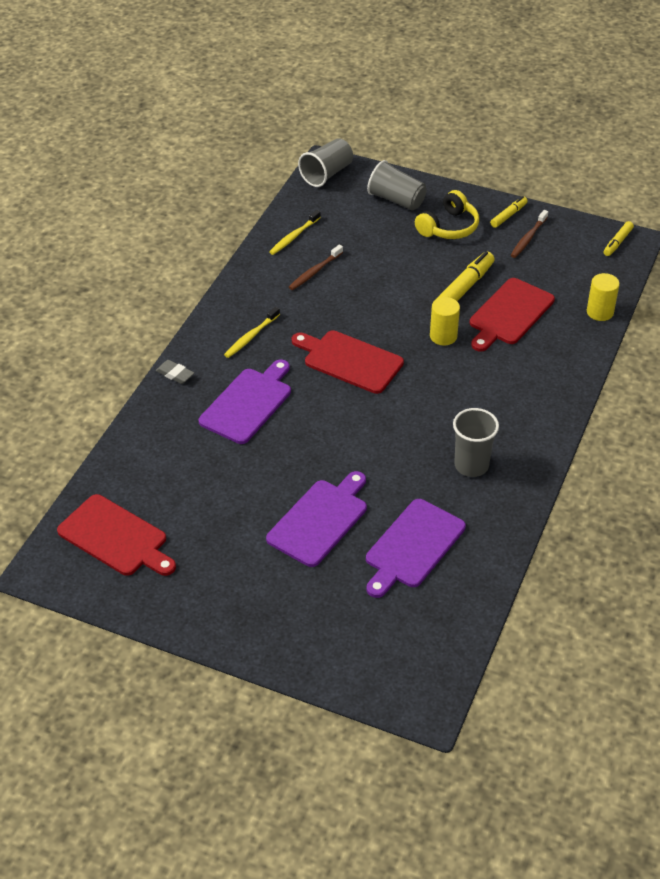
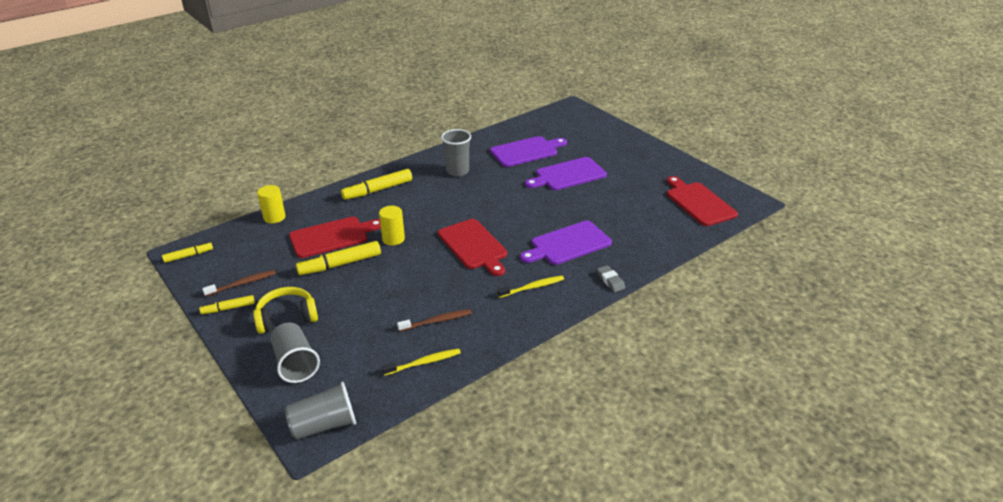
camera: 150 degrees left, 10 degrees down
none -> yellow marker [341,169,412,200]

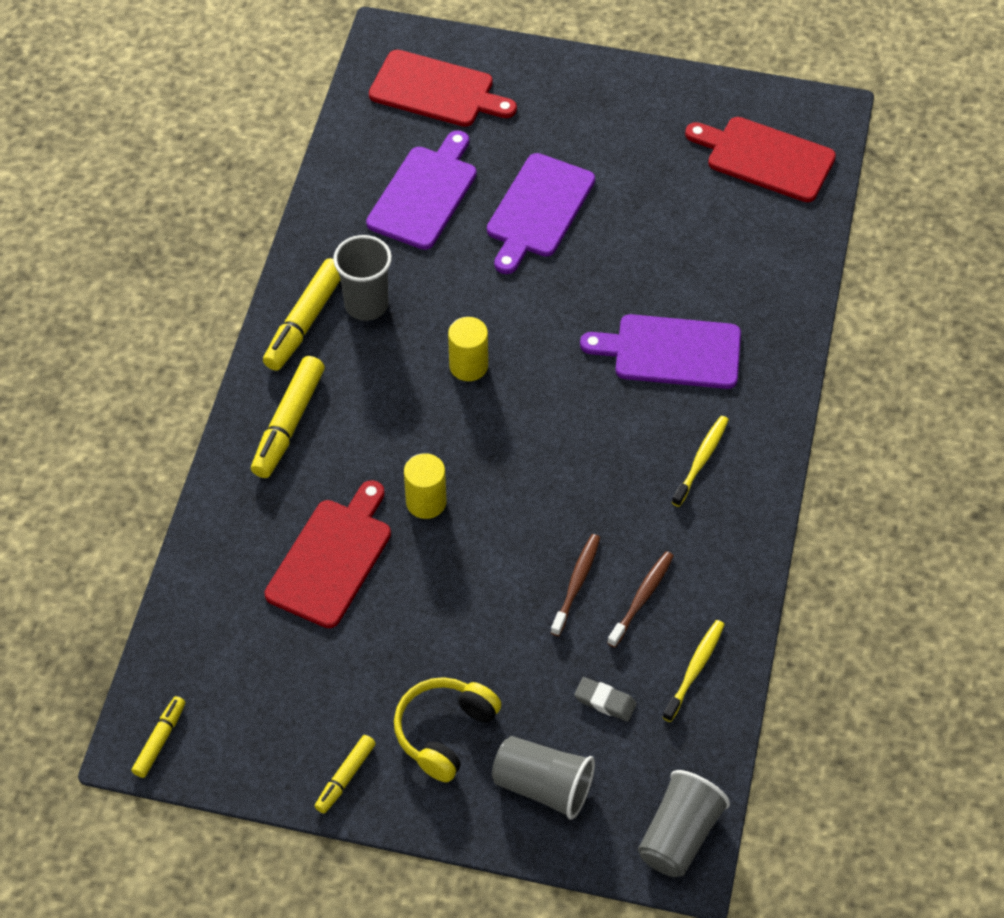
camera: 40 degrees left, 20 degrees up
brown toothbrush [202,270,276,297] -> brown toothbrush moved to [551,534,600,636]
yellow cylinder [257,185,286,223] -> yellow cylinder moved to [448,317,488,381]
yellow marker [296,241,381,275] -> yellow marker moved to [263,258,340,371]
red cutting board [438,219,507,276] -> red cutting board moved to [369,50,517,127]
purple cutting board [520,221,612,265] -> purple cutting board turned 75 degrees clockwise [580,314,741,389]
grey eraser [597,265,625,292] -> grey eraser moved to [574,677,637,722]

